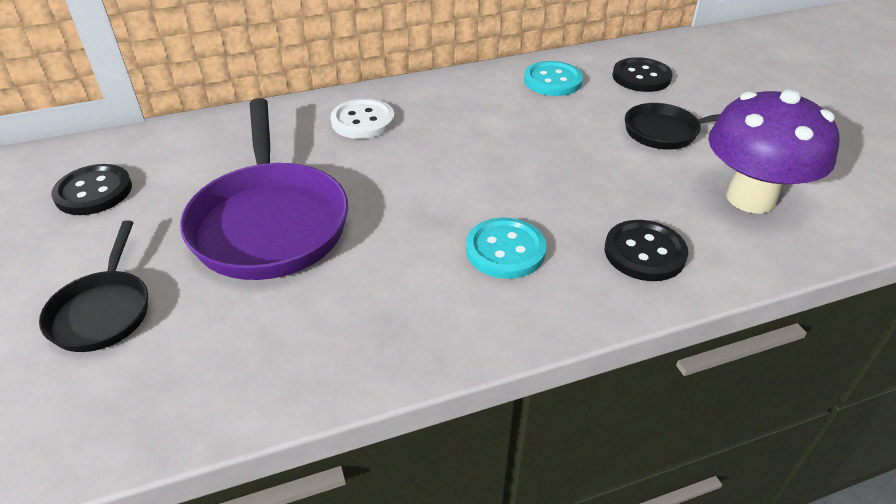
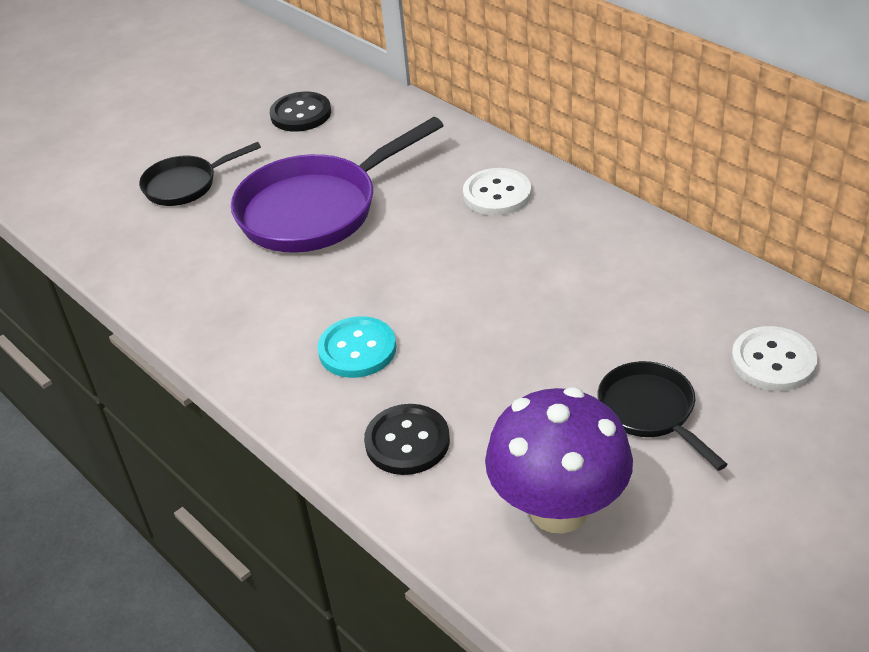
camera: 70 degrees right, 0 degrees up
turquoise button [524,61,583,96] -> none
black button [612,57,672,92] -> white button [731,326,817,391]

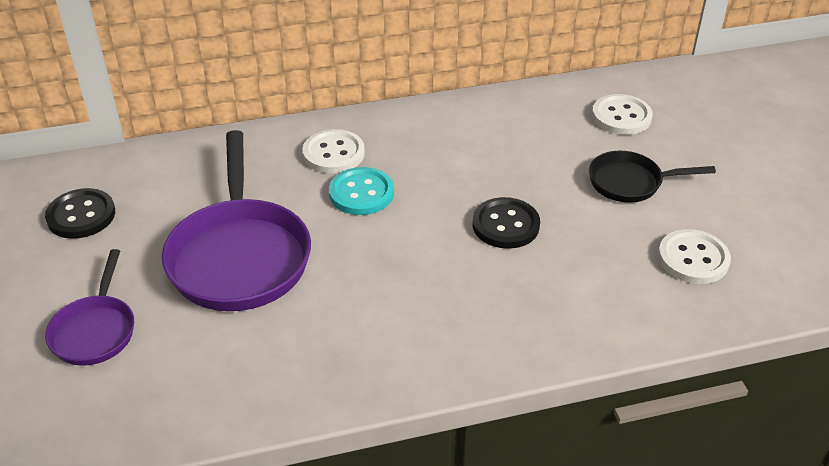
camera: 65 degrees left, 0 degrees up
black pan [139,142,261,206] -> purple pan [45,249,134,366]
turquoise button [317,316,396,378] -> turquoise button moved to [329,167,394,215]
black button [364,404,450,475] -> black button moved to [473,197,540,249]
purple mushroom [485,387,633,534] -> white button [658,229,731,284]

